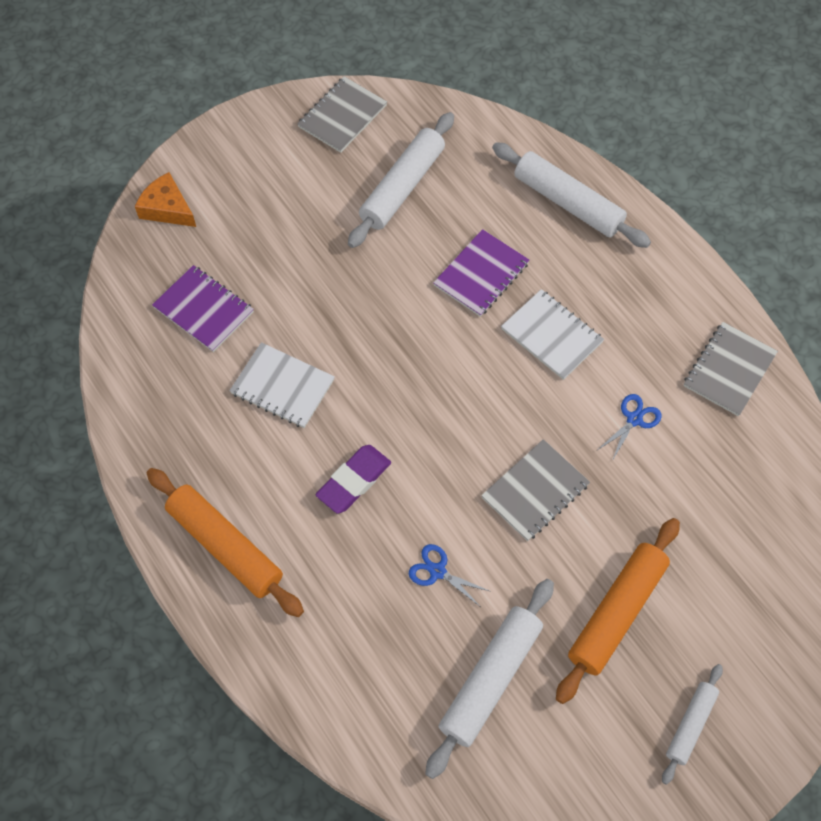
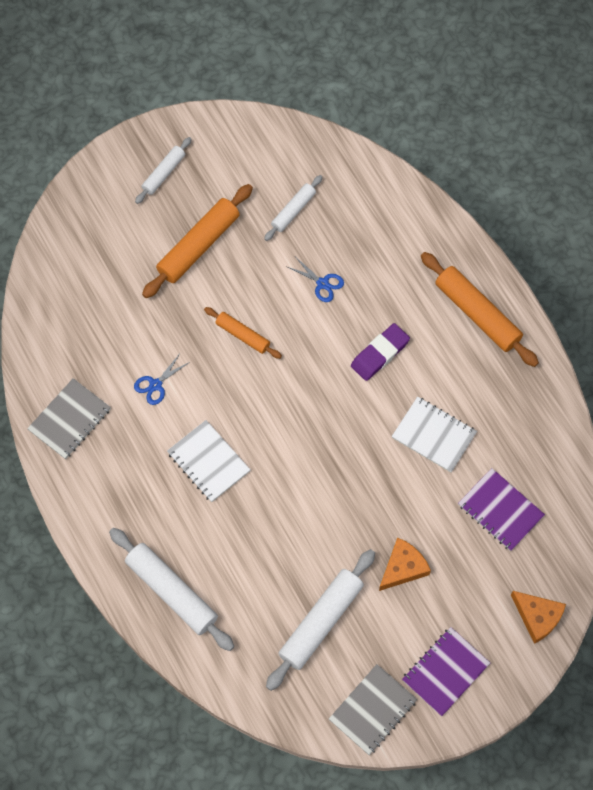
camera: 175 degrees left, 5 degrees up
white rolling pin [425,579,554,779] -> white rolling pin [264,175,322,241], size x0.57
purple notebook [433,229,529,317] -> purple notebook moved to [402,627,490,716]
grey notebook [481,439,590,541] -> orange rolling pin [204,307,282,359]
none -> orange cheese [379,537,431,591]

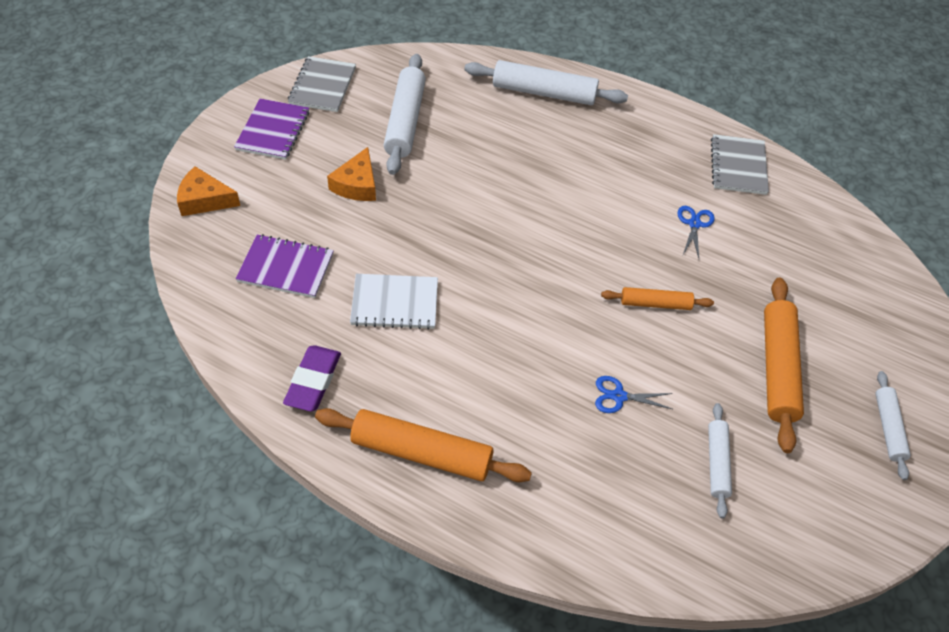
camera: 145 degrees right, 15 degrees down
white notebook [167,420,251,502] -> none
purple eraser [351,323,410,381] -> purple eraser moved to [283,345,341,412]

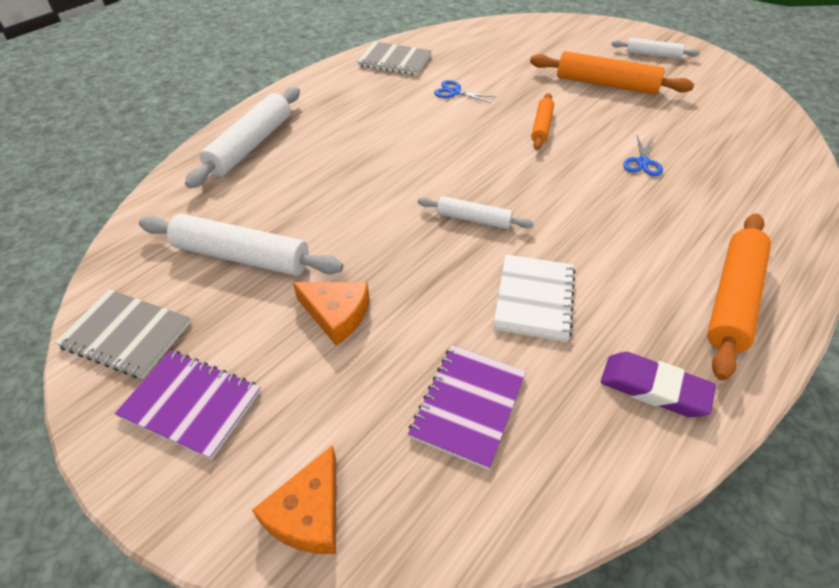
camera: 75 degrees left, 5 degrees down
white rolling pin [708,403,732,519] -> white rolling pin moved to [418,196,534,229]

